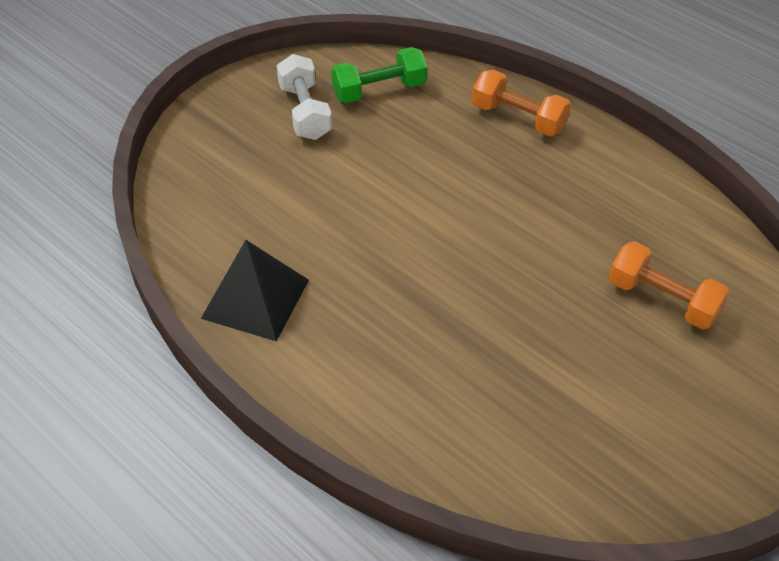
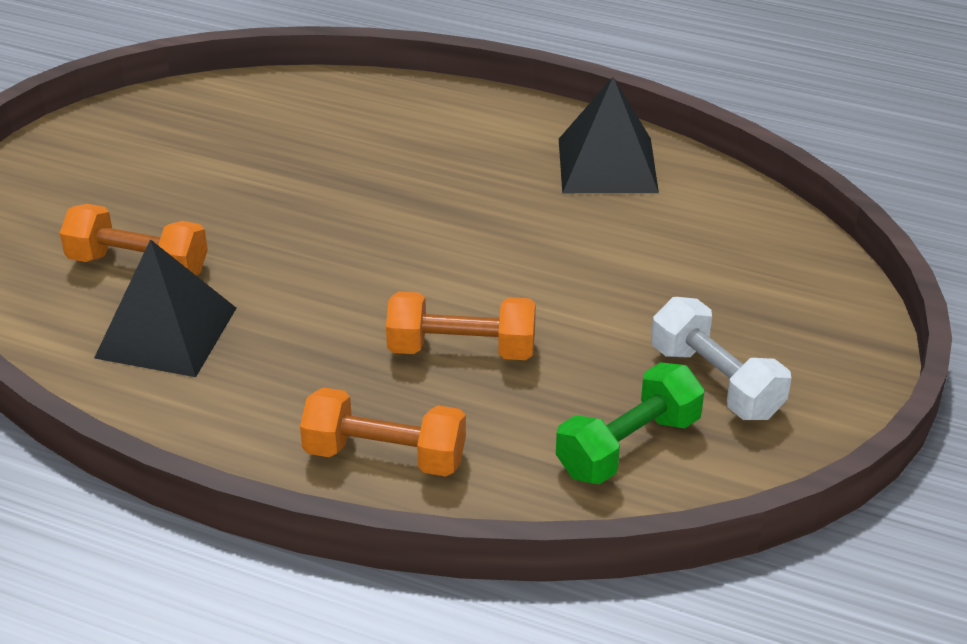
camera: 160 degrees right, 10 degrees down
none -> black pyramid [94,239,236,377]
none -> orange dumbbell [386,292,536,360]

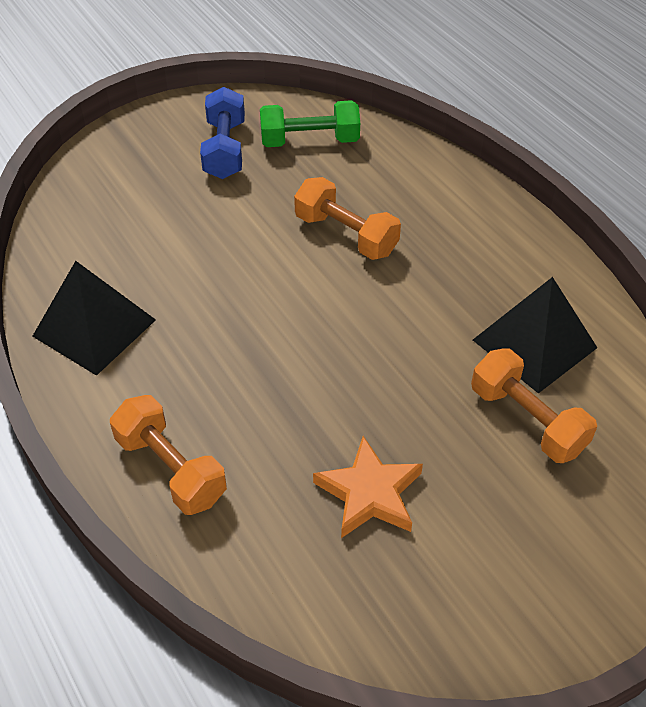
camera: 145 degrees left, 10 degrees up
orange dumbbell [300,387,466,476] -> orange dumbbell moved to [110,395,227,515]
white dumbbell [651,297,791,420] -> blue dumbbell [200,87,245,179]
none -> orange star [313,436,423,538]

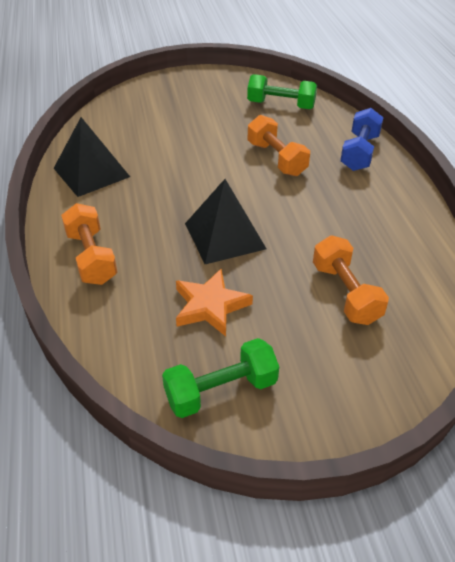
camera: 20 degrees right, 5 degrees down
blue dumbbell [200,87,245,179] -> blue dumbbell moved to [340,108,384,171]
black pyramid [473,277,597,393] -> black pyramid moved to [185,179,266,264]
none -> green dumbbell [162,338,279,418]

